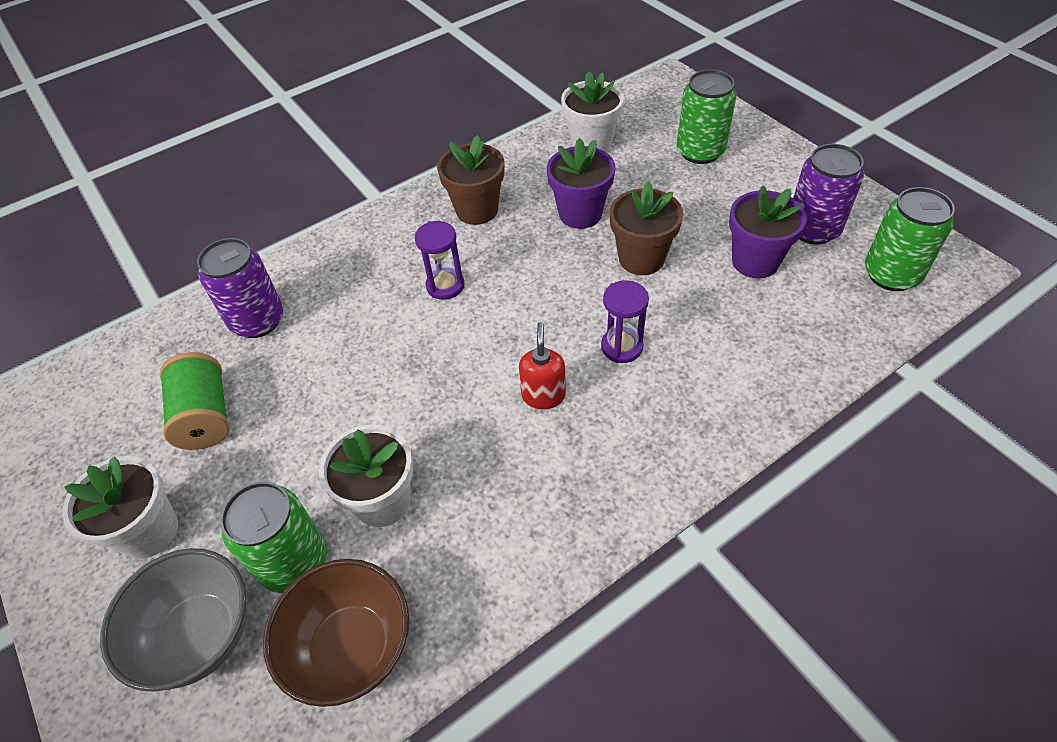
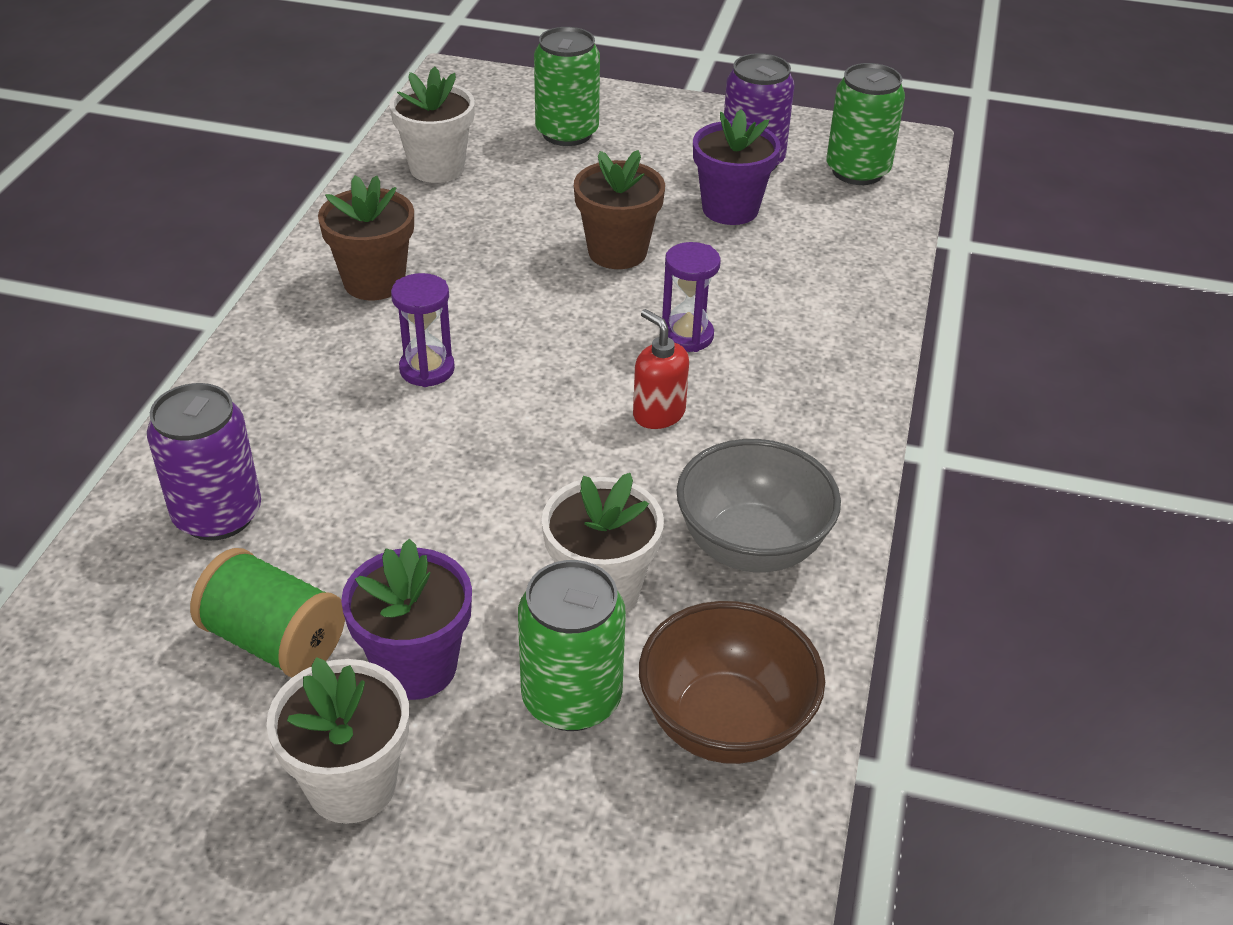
camera: 45 degrees left, 10 degrees down
grey bowl [100,548,247,692] -> grey bowl moved to [677,439,841,572]
purple flower pot [547,138,615,229] -> purple flower pot moved to [341,538,472,700]

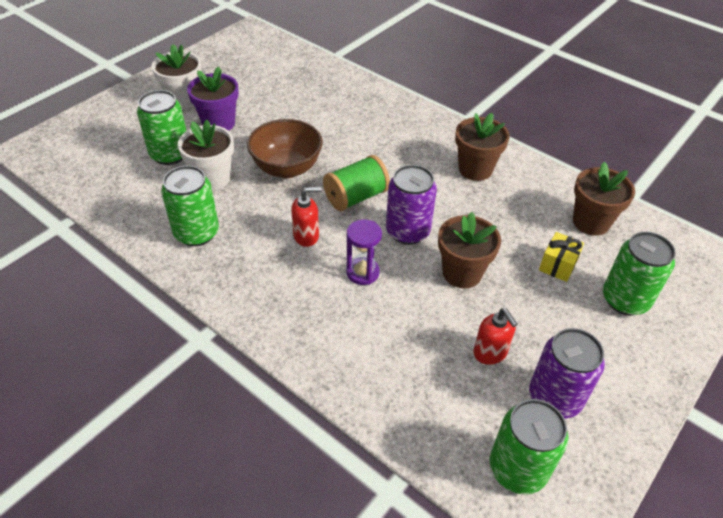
camera: 115 degrees right, 5 degrees up
purple can [147,383,261,540] -> purple can moved to [386,165,437,245]
green spool [190,548,345,678] -> green spool moved to [323,155,390,211]
white flower pot [389,66,475,183] -> brown flower pot [573,162,635,236]
purple hourglass [391,273,455,387] -> none
brown bowl [639,601,825,764] -> brown bowl moved to [247,119,323,178]
grey bowl [677,439,841,572] -> green can [161,165,219,246]
purple flower pot [693,109,780,225] -> red soap dispenser [473,308,518,365]
none -> yellow gift [539,232,584,282]

